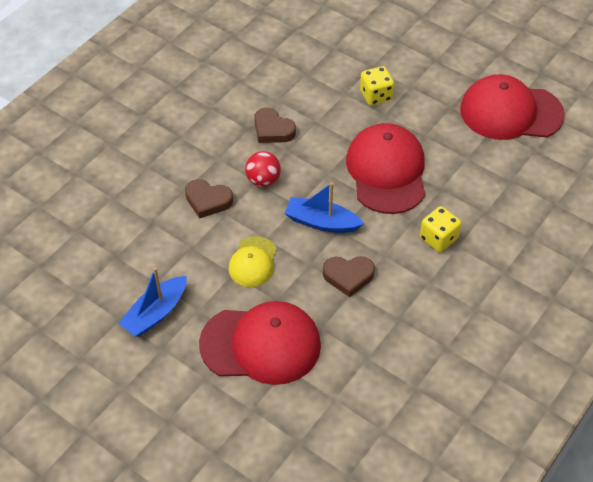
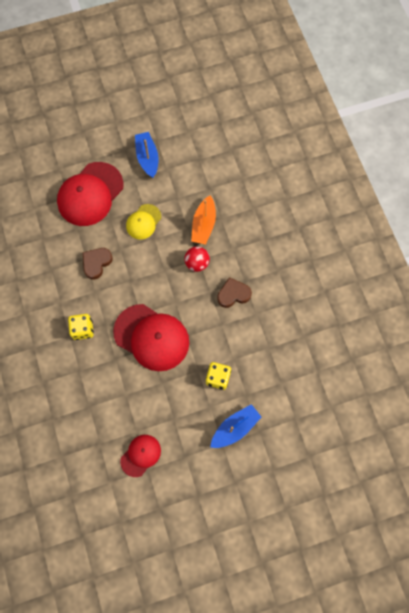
camera: 125 degrees right, 20 degrees up
brown heart [185,179,233,218] -> orange boat [191,195,216,245]
yellow cap [228,236,277,287] -> yellow cap turned 105 degrees counterclockwise [126,204,161,240]
blue boat [284,182,364,233] -> blue boat moved to [210,404,261,448]
red cap [460,74,565,140] -> red cap [120,435,161,477], size x0.53

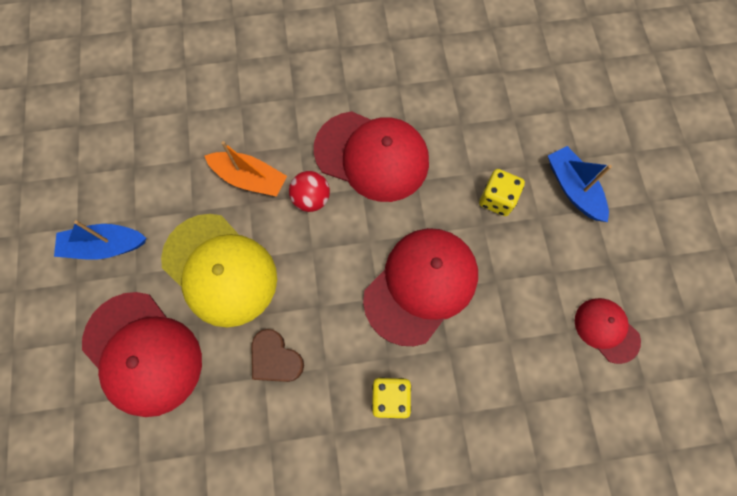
camera: 80 degrees left, 0 degrees up
yellow cap [126,204,161,240] -> yellow cap [161,214,277,327], size x1.87
brown heart [217,277,252,308] -> red cap [314,111,429,202]

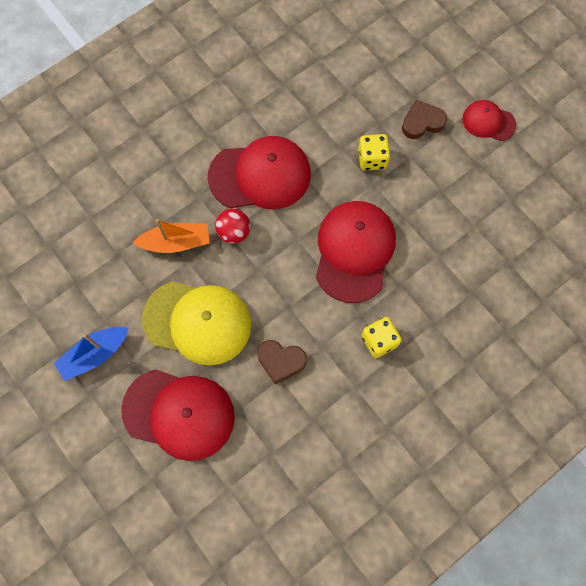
camera: 30 degrees left, 0 degrees up
blue boat [548,146,612,222] -> brown heart [402,100,447,139]
red cap [575,298,641,364] -> red cap moved to [462,100,516,141]

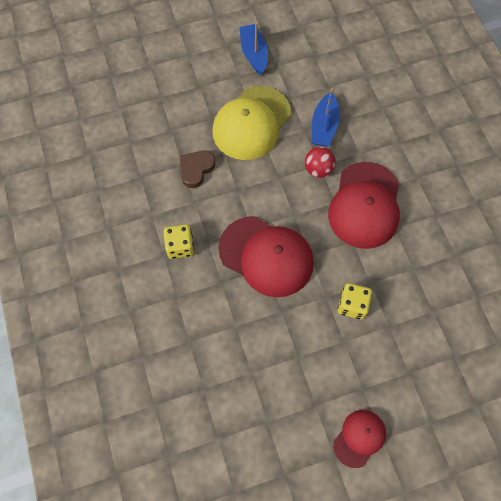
camera: 110 degrees right, 5 degrees down
red cap [121,369,235,461] -> none
orange boat [132,219,209,253] -> blue boat [312,88,340,147]
brown heart [402,100,447,139] -> none

